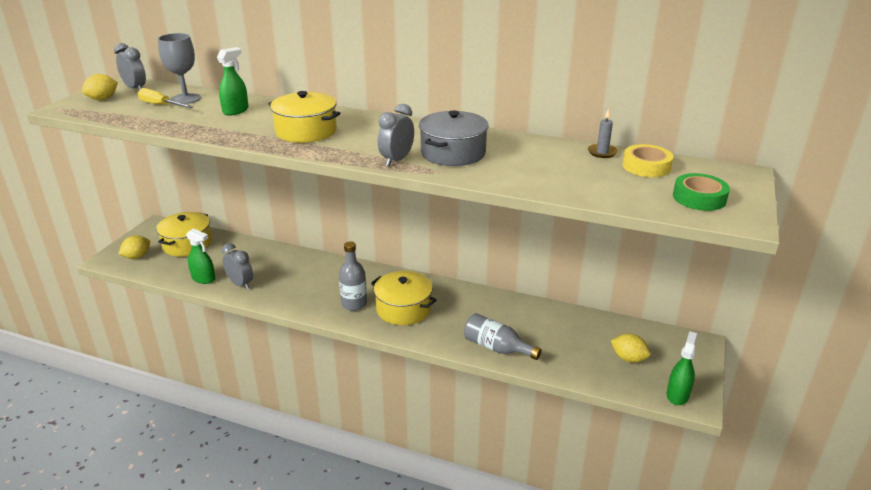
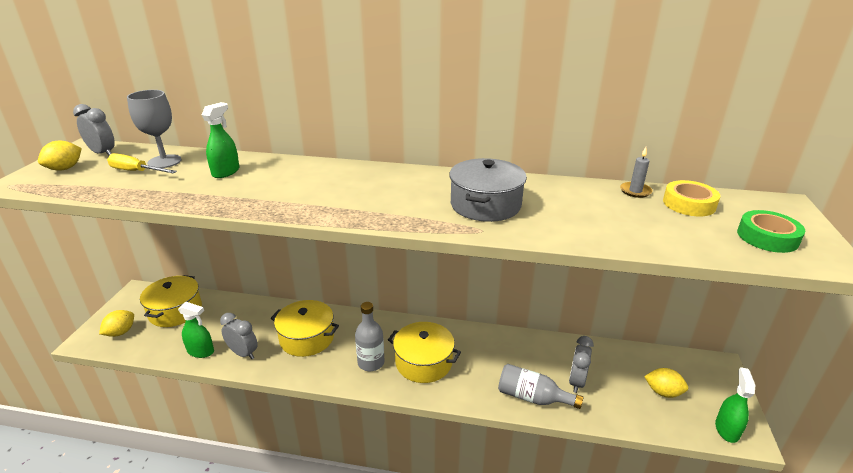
camera: 10 degrees left, 0 degrees up
yellow pot [269,91,340,143] -> yellow pot moved to [271,300,339,357]
grey clock [378,104,414,166] -> grey clock moved to [569,336,594,393]

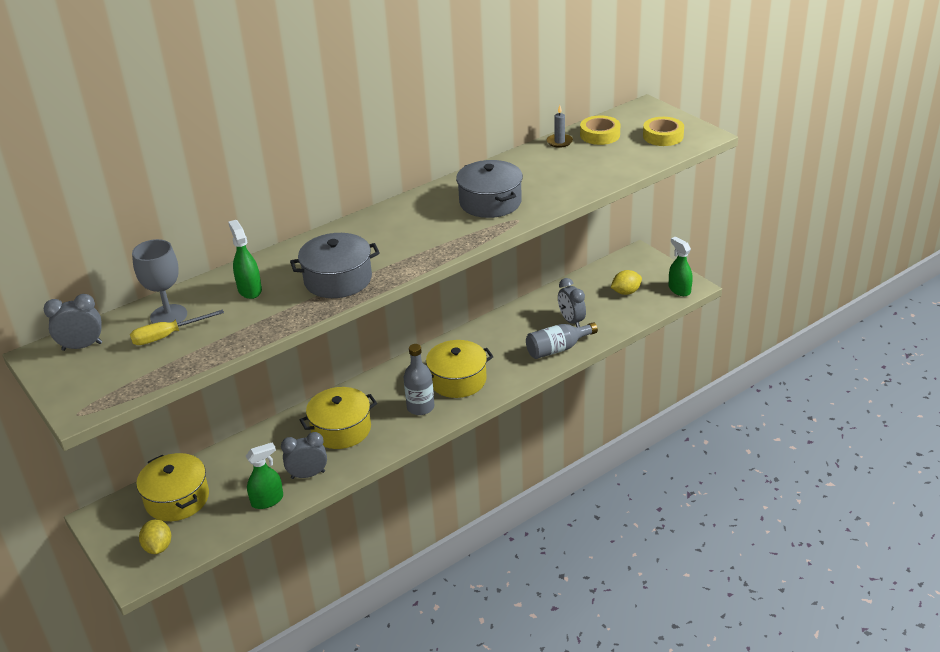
camera: 45 degrees left, 5 degrees up
yellow lemon [38,141,82,171] -> none
green tape [737,210,806,253] -> yellow tape [643,117,684,146]
none -> grey pot [290,233,380,298]

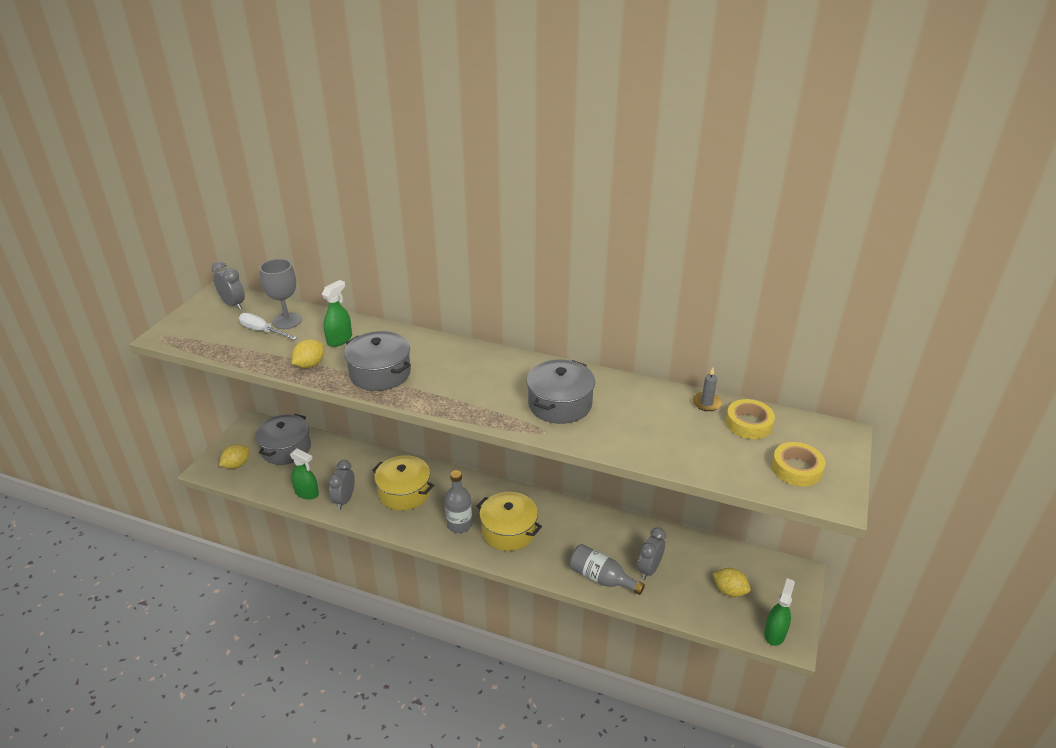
camera: 55 degrees right, 0 degrees up
yellow screwdriver [130,310,224,345] -> white screwdriver [239,313,297,340]
yellow pot [136,453,209,521] -> grey pot [255,414,311,465]
grey clock [281,432,327,479] -> grey clock turned 120 degrees counterclockwise [328,460,355,510]
none -> yellow lemon [292,339,324,368]

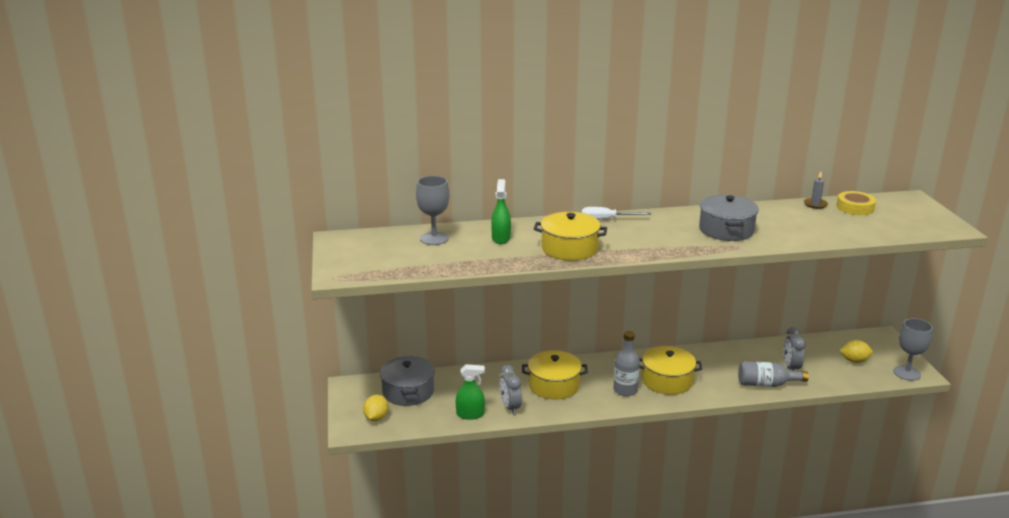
camera: 30 degrees left, 10 degrees down
grey clock [212,261,245,310] -> none
white screwdriver [239,313,297,340] -> white screwdriver moved to [582,207,651,220]
yellow lemon [292,339,324,368] -> none
grey pot [344,331,411,391] -> yellow pot [534,212,607,261]
green spray bottle [764,578,795,646] -> grey goblet [893,318,933,381]
yellow tape [772,442,825,487] -> none

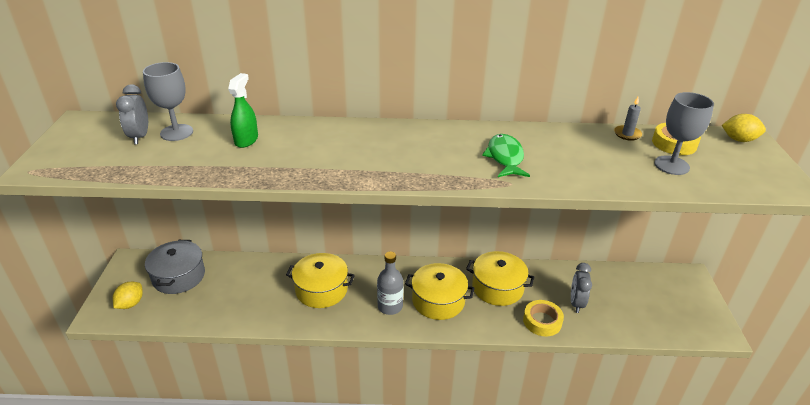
camera: 10 degrees right, 10 degrees up
green spray bottle [456,364,485,420] -> none
grey clock [500,365,522,415] -> grey clock moved to [116,84,148,144]
yellow pot [534,212,607,261] -> yellow pot moved to [466,251,535,306]
white screwdriver [582,207,651,220] -> none
grey pot [699,195,759,241] -> green fish [482,134,530,177]
grey bottle [738,361,809,387] -> yellow tape [523,300,564,337]
yellow lemon [839,340,873,363] -> yellow lemon moved to [722,114,766,142]
grey goblet [893,318,933,381] -> grey goblet moved to [654,92,714,175]

